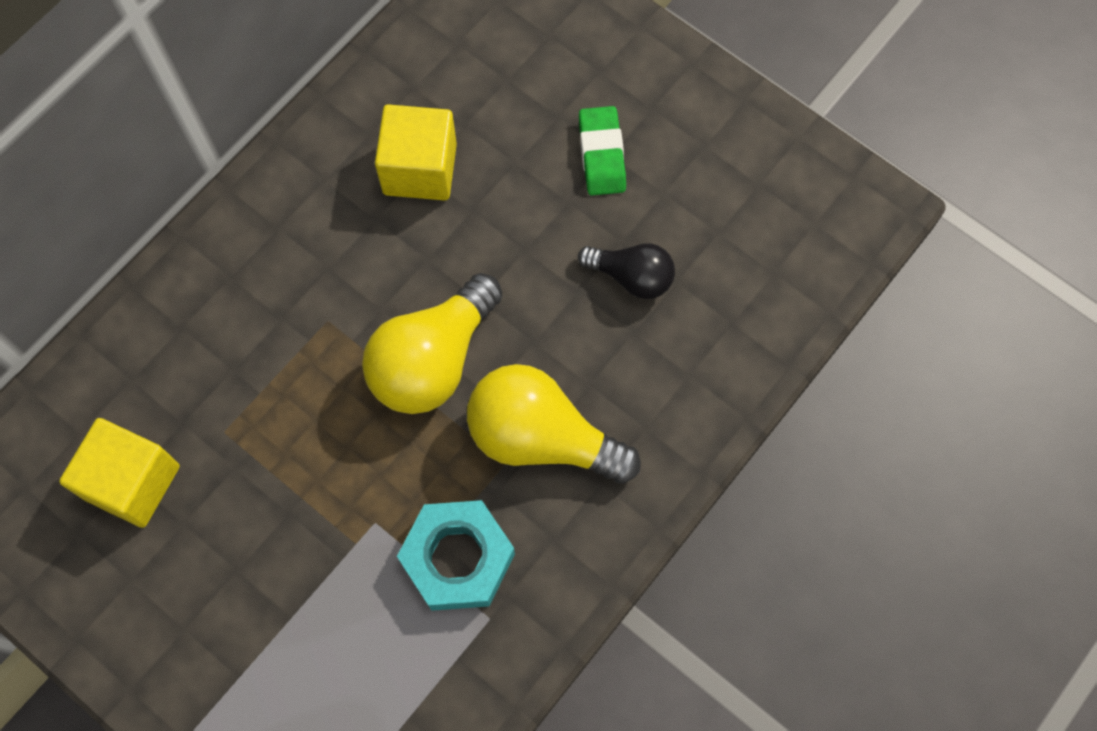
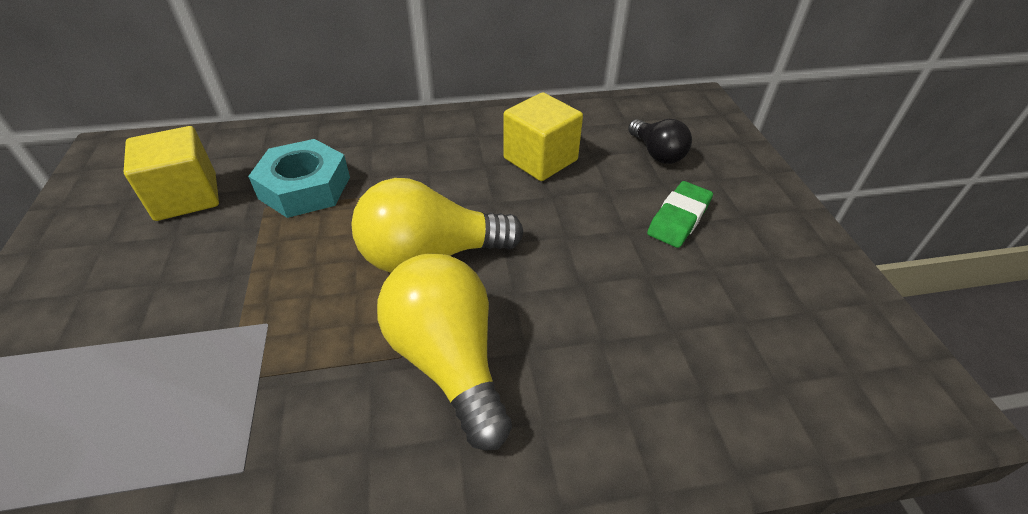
camera: 40 degrees right, 25 degrees down
turquoise nut [397,500,515,611] -> turquoise nut moved to [248,139,350,218]
black light bulb [578,243,675,299] -> black light bulb moved to [628,119,692,164]

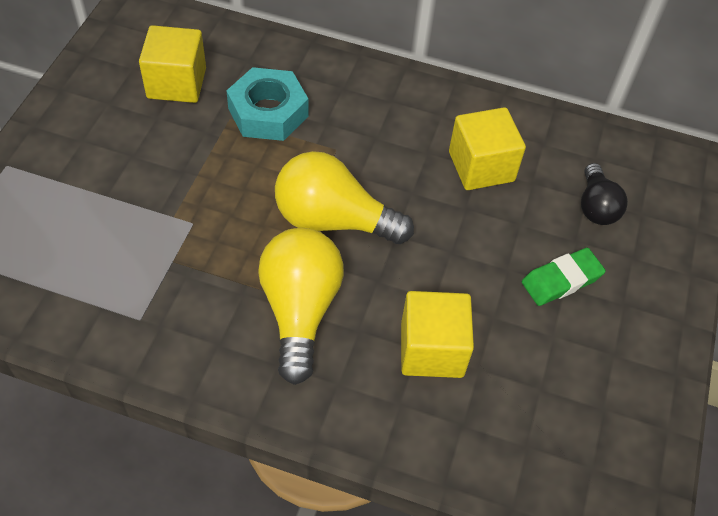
camera: 25 degrees right, 10 degrees up
none -> yellow cube [401,291,474,378]

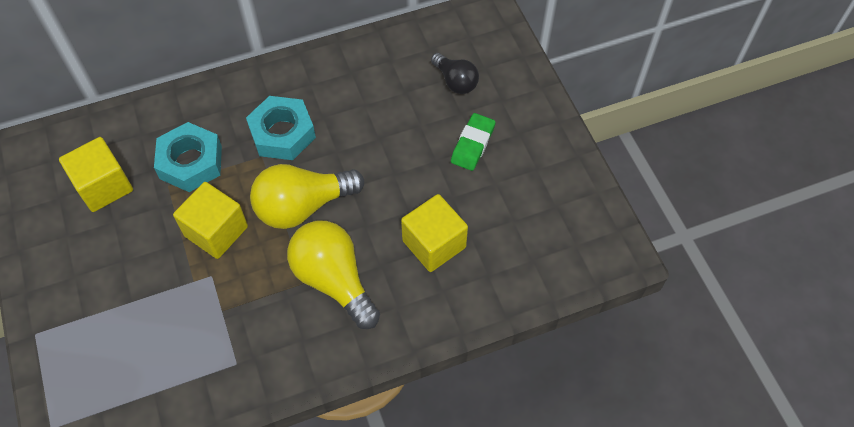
camera: 35 degrees left, 5 degrees up
yellow cube [449,107,526,190] -> yellow cube moved to [173,182,248,259]
none -> turquoise nut [246,96,316,160]

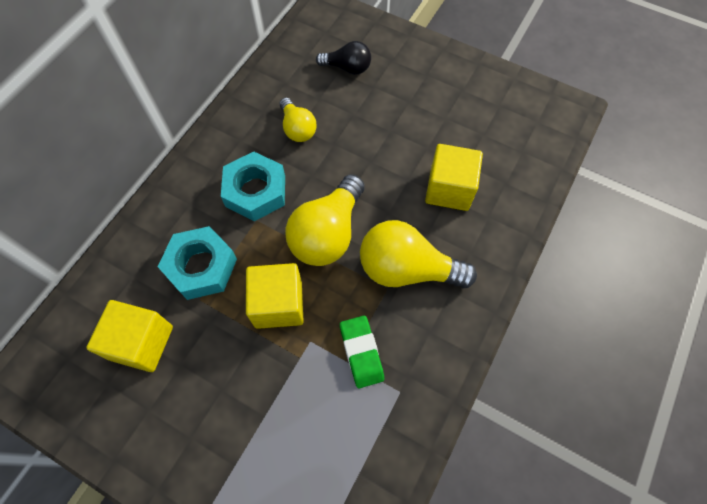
camera: 40 degrees left, 5 degrees up
green eraser [451,113,495,171] -> green eraser moved to [340,316,384,388]
none -> yellow light bulb [280,98,317,142]

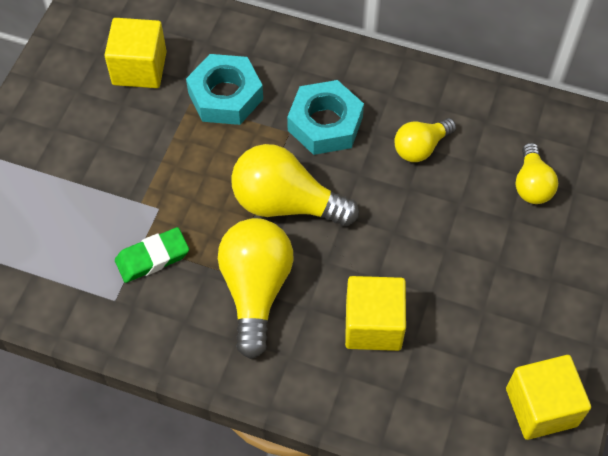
camera: 80 degrees right, 5 degrees down
yellow cube [246,263,304,329] -> yellow cube moved to [506,355,591,440]
black light bulb [316,41,371,75] -> yellow light bulb [516,143,558,204]

